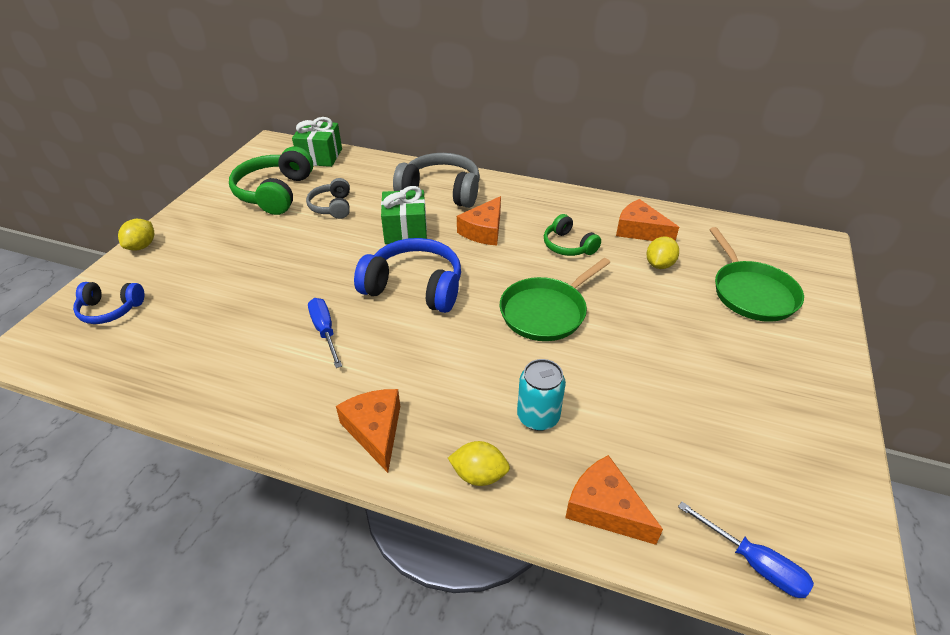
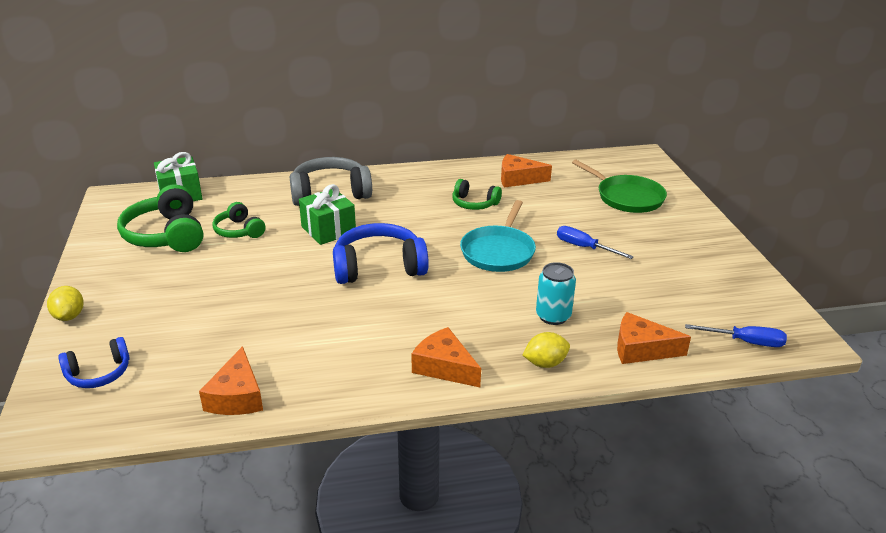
camera: 30 degrees left, 10 degrees down
grey headphones [306,178,350,219] -> green headphones [212,202,265,238]
blue screwdriver [308,298,342,368] -> blue screwdriver moved to [557,226,634,259]
orange cheese [457,196,501,246] -> orange cheese moved to [199,346,263,415]
green pan [500,258,610,341] -> turquoise pan [460,200,536,272]
yellow lemon [647,236,679,269] -> none

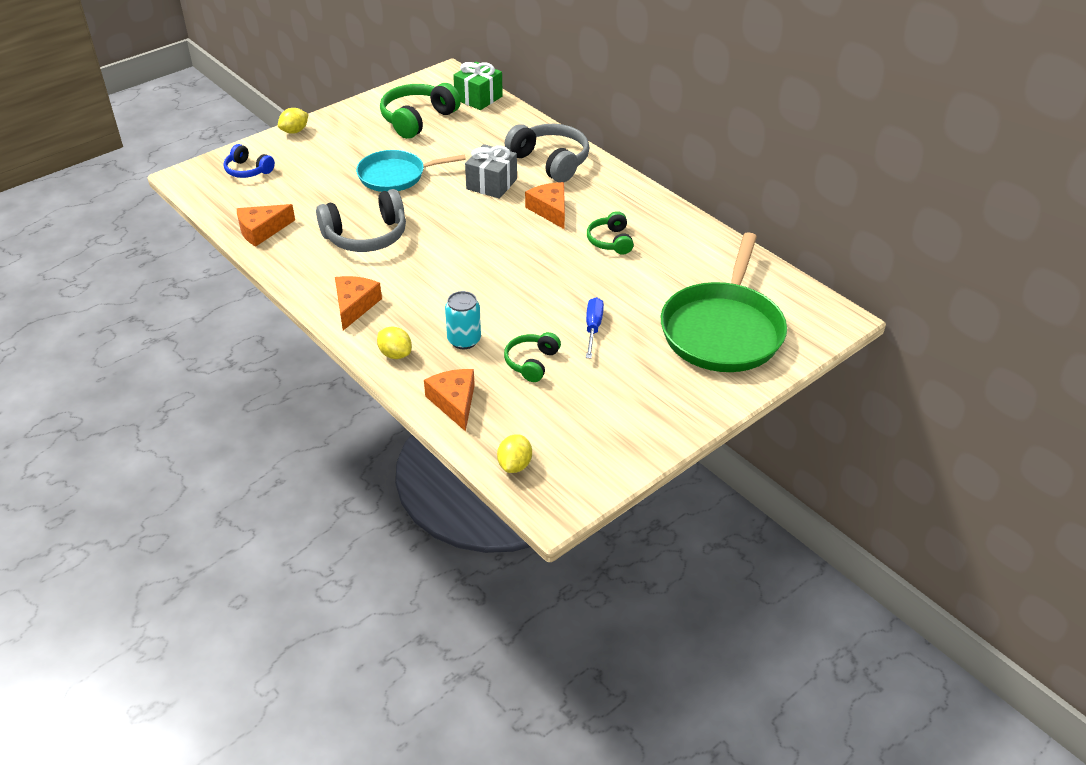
camera: 60 degrees right, 10 degrees up
green headphones [212,202,265,238] -> green headphones moved to [504,332,561,382]
green gift [299,184,356,245] -> grey gift [465,144,517,199]
blue headphones [333,223,429,284] -> none
turquoise pan [460,200,536,272] -> turquoise pan moved to [356,150,466,192]
orange cheese [501,154,552,188] -> orange cheese moved to [525,182,565,229]
green pan [572,160,667,213] -> green pan [661,232,787,372], size x1.58
blue screwdriver [685,324,787,347] -> yellow lemon [497,434,532,473]
none -> grey headphones [316,189,406,252]

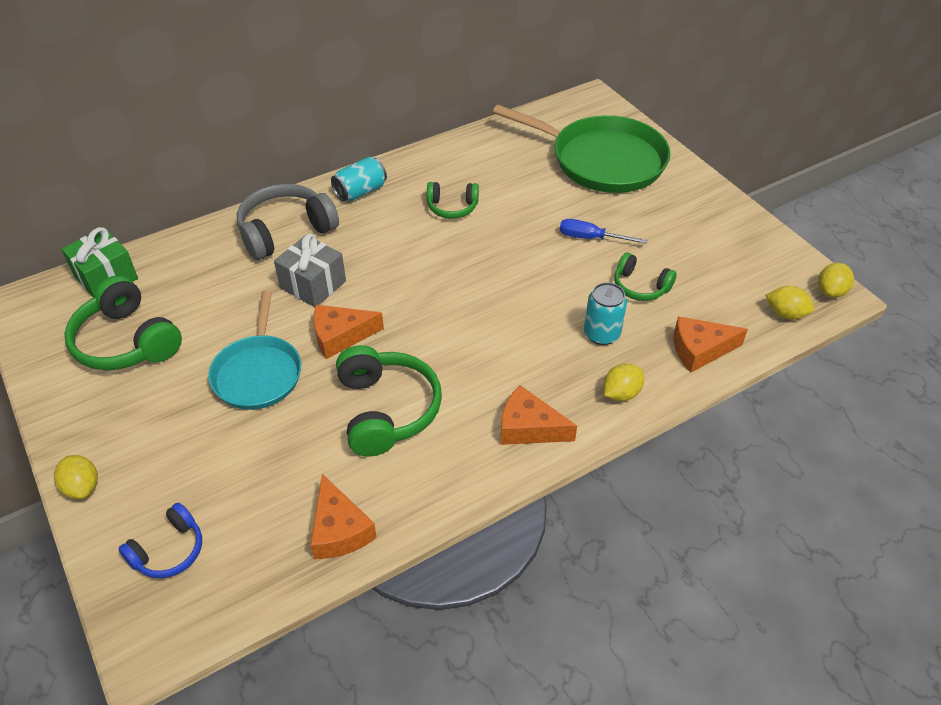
camera: 80 degrees left, 5 degrees up
grey headphones [316,189,406,252] -> green headphones [336,345,442,457]
orange cheese [525,182,565,229] -> orange cheese moved to [313,305,384,359]
none -> turquoise can [331,157,387,202]
none -> yellow lemon [818,263,854,298]

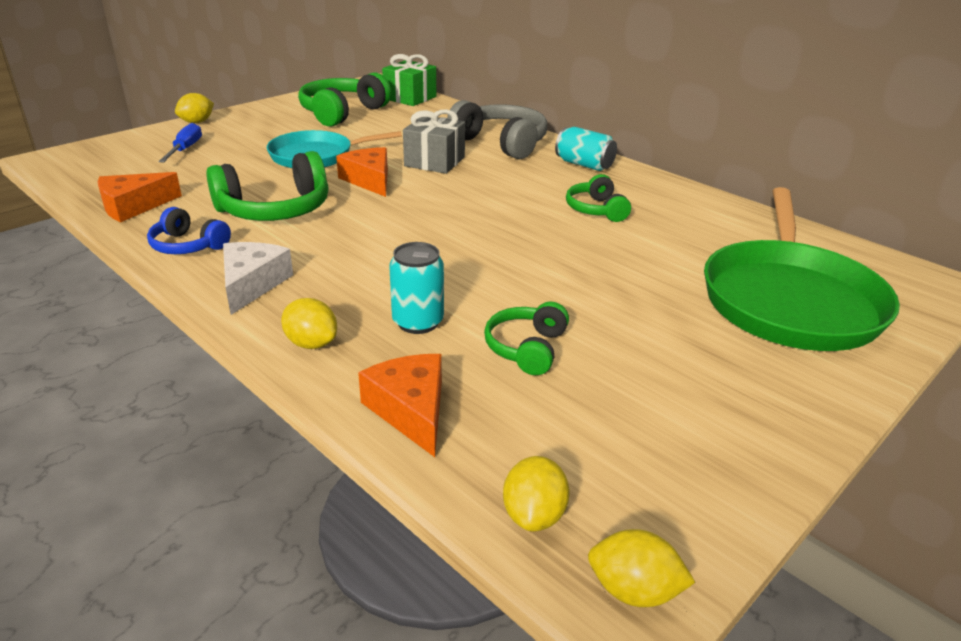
camera: 75 degrees right, 15 degrees down
blue headphones [118,503,202,578] -> blue headphones moved to [147,207,231,254]
orange cheese [501,385,577,445] -> white cheese [223,242,293,315]
blue screwdriver [560,219,647,244] -> blue screwdriver moved to [158,123,202,162]

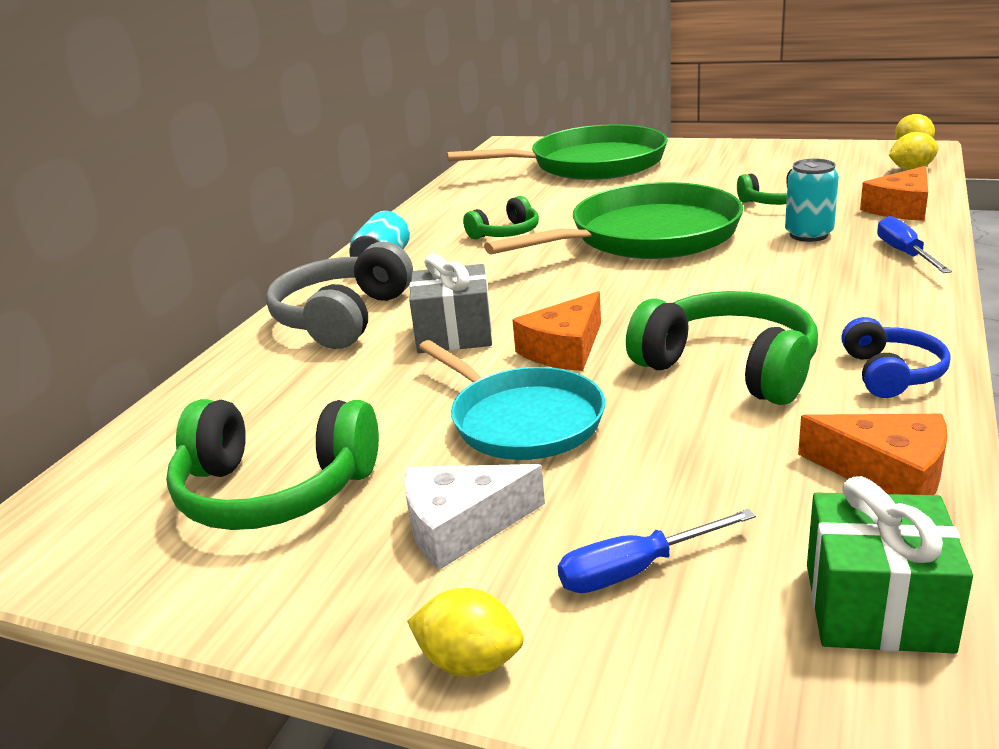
camera: 110 degrees left, 5 degrees down
white cheese [223,242,293,315] -> white cheese moved to [404,464,545,570]
yellow lemon [281,298,337,349] -> blue screwdriver [877,216,952,273]
green gift [382,54,436,106] -> green gift moved to [807,476,973,654]
none -> green pan [484,182,743,259]

